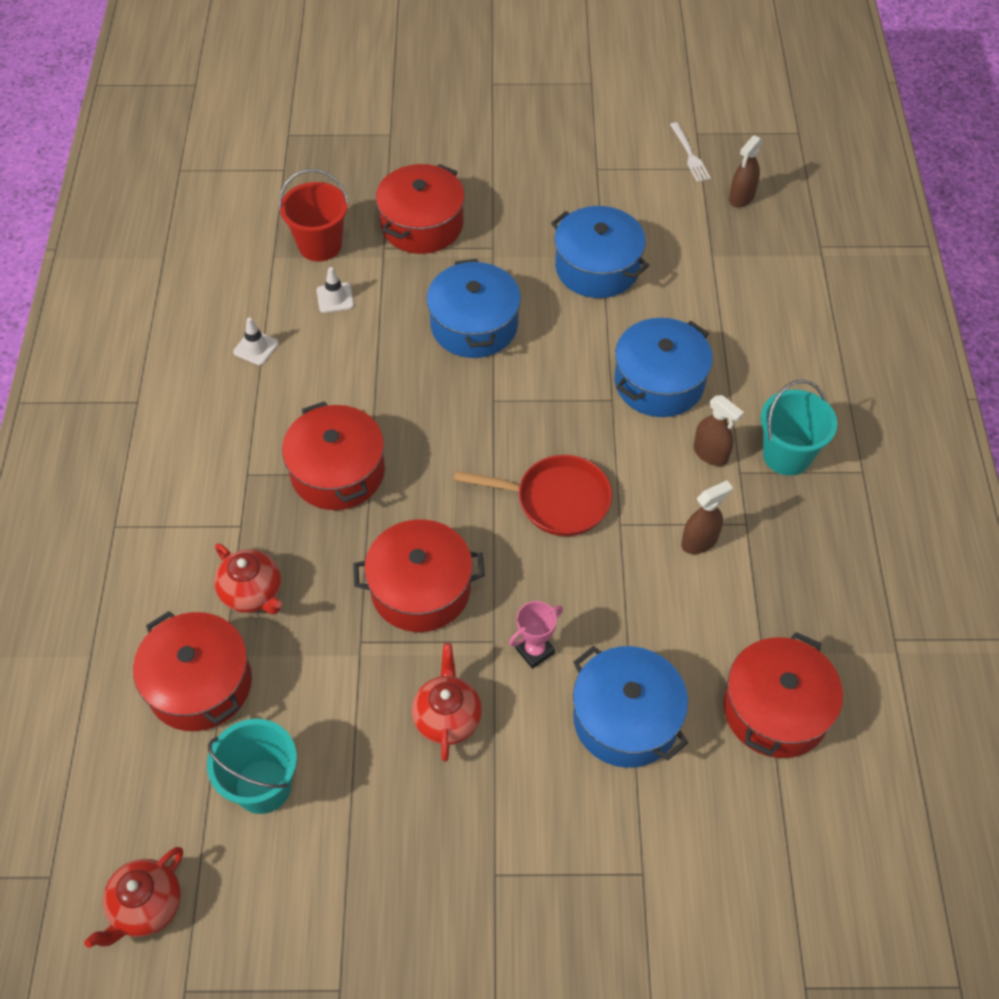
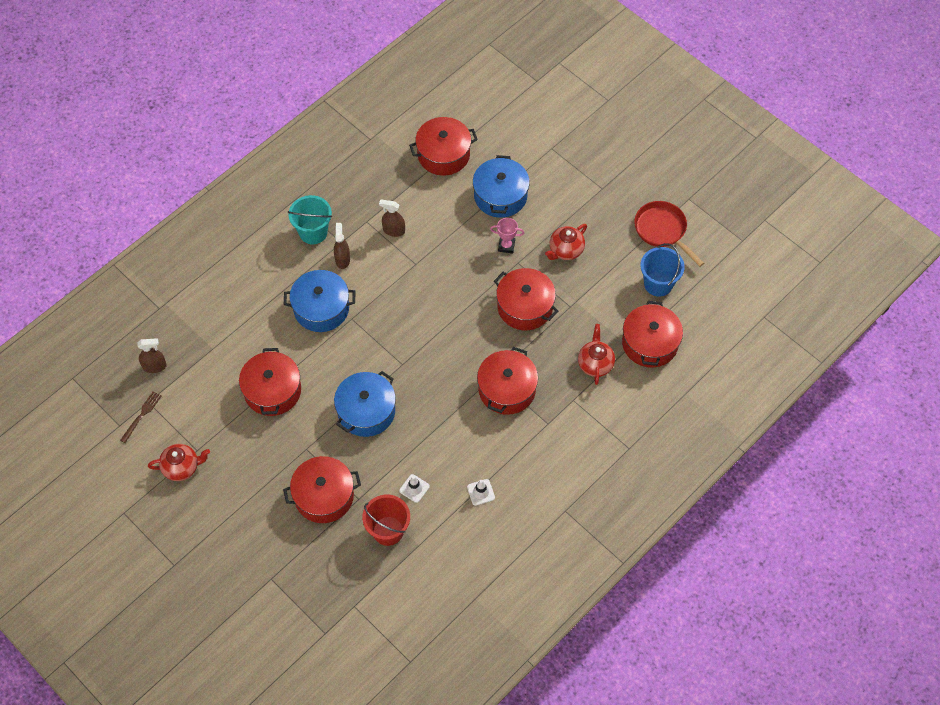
camera: 135 degrees left, 5 degrees up
red teapot [84,847,183,948] -> red teapot moved to [148,444,210,481]
turquoise bucket [207,719,297,814] -> blue bucket [640,243,685,297]
red pan [454,455,612,536] -> red pan moved to [634,201,704,267]
blue pot [551,206,649,298] -> red pot [239,348,301,416]
white fork [670,122,711,182] -> brown fork [120,391,162,443]

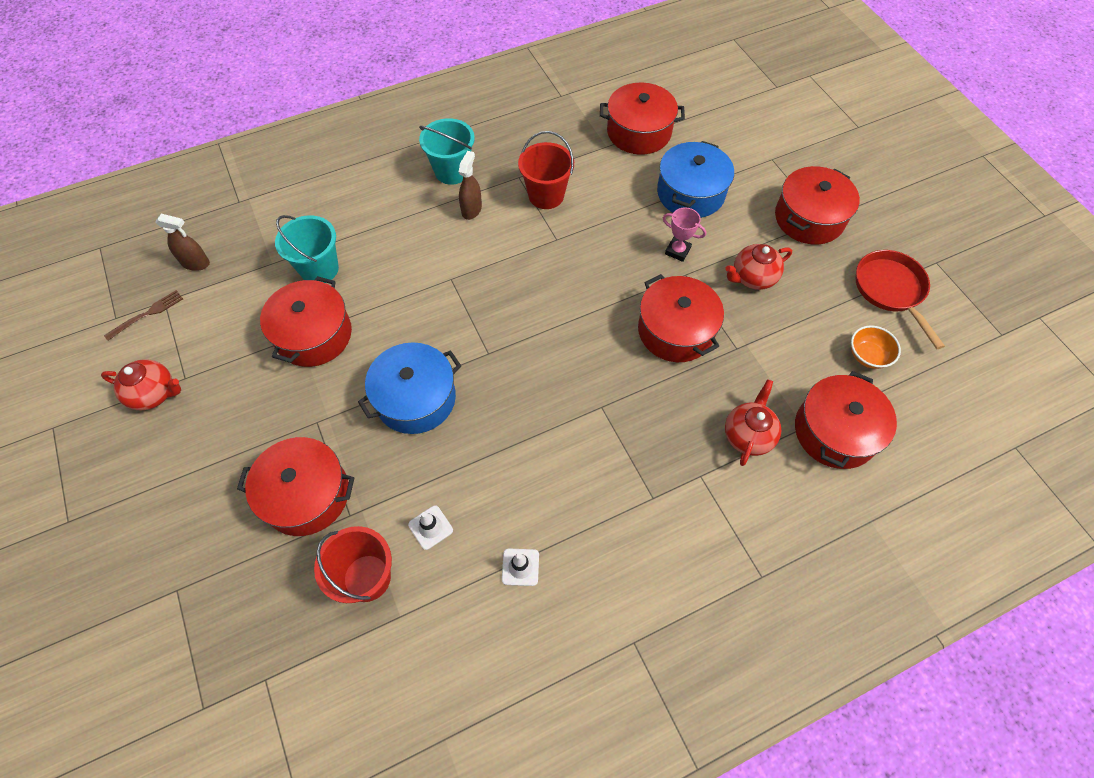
camera: 20 degrees right, 0 degrees up
blue pot [284,270,355,332] -> none
brown spray bottle [379,199,405,237] -> red bucket [518,131,574,209]
red pot [477,347,538,415] -> red pot moved to [775,166,860,245]
blue bucket [640,243,685,297] -> orange bowl [851,325,901,369]
none -> turquoise bucket [275,215,339,283]

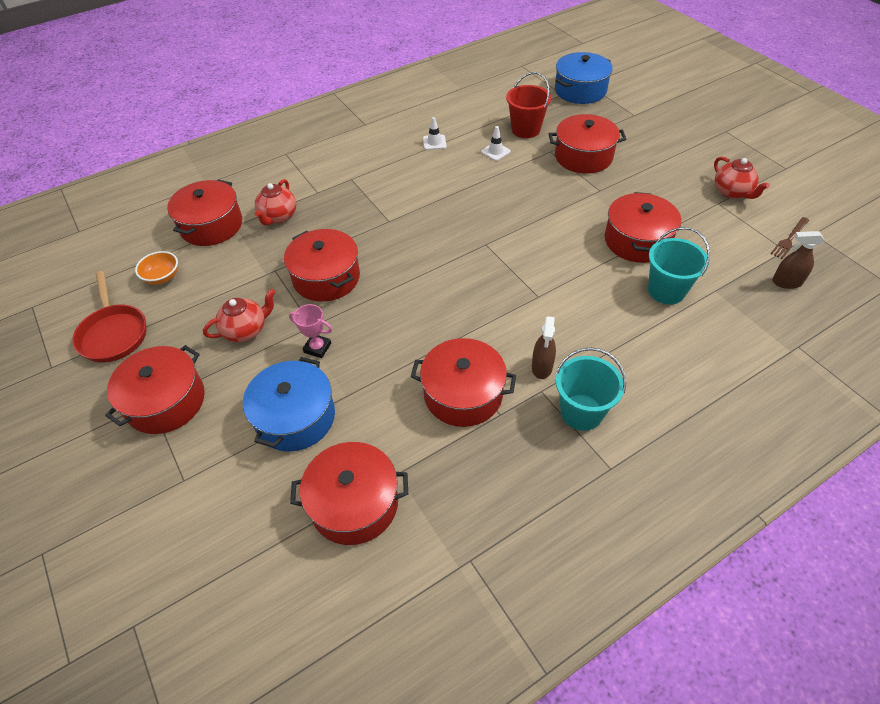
camera: 175 degrees right, 10 degrees down
red teapot [101,359,181,411] -> red teapot turned 120 degrees counterclockwise [714,157,770,199]
blue pot [358,342,461,434] -> blue pot moved to [555,52,613,104]
red bucket [518,131,574,209] -> red pot [410,338,516,427]

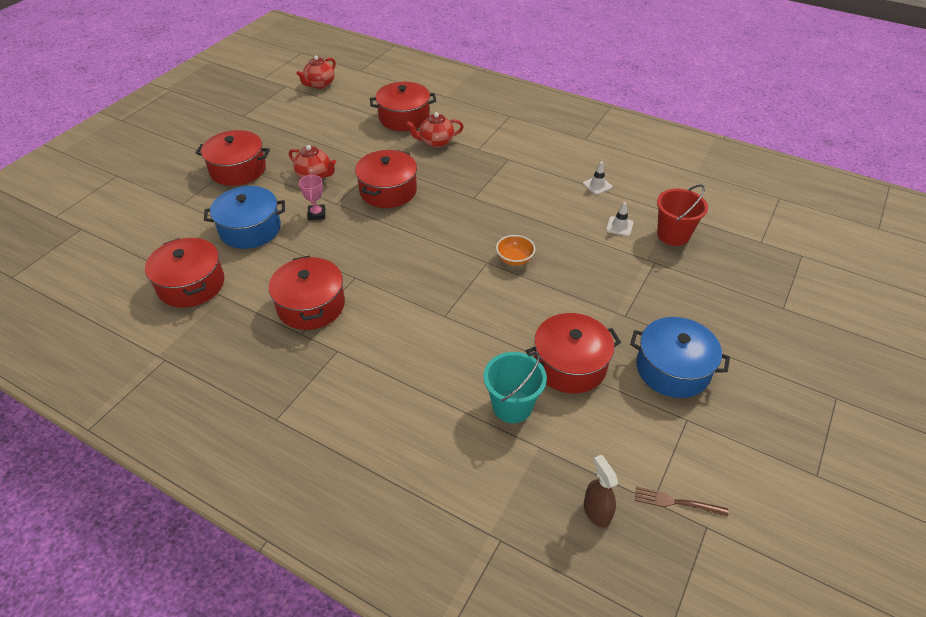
camera: 60 degrees right, 5 degrees down
red pan [72,271,147,363] -> none
orange bowl [135,251,178,285] -> orange bowl moved to [496,235,535,266]
brown spray bottle [532,316,556,379] -> none
red pot [549,114,626,174] -> none
blue pot [555,52,613,104] -> blue pot moved to [630,317,730,398]
turquoise bucket [555,347,626,431] -> none
red teapot [714,157,770,199] -> red teapot moved to [296,55,336,89]

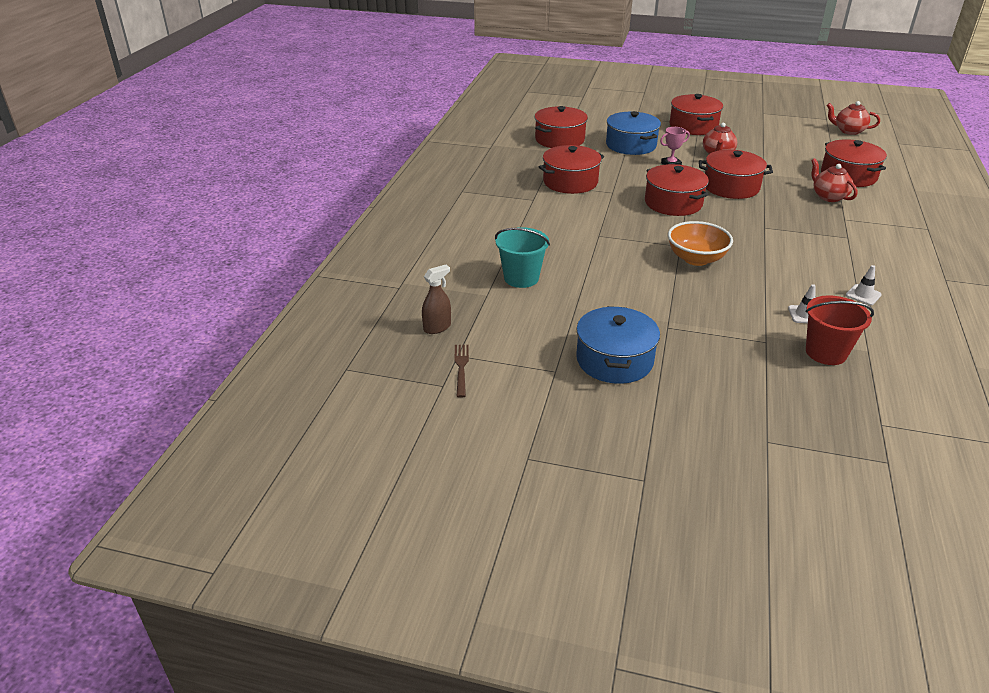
camera: 75 degrees right, 10 degrees down
orange bowl [496,235,535,266] -> orange bowl [668,221,733,266], size x1.60
red pot [526,313,621,393] -> red pot moved to [645,164,709,216]

